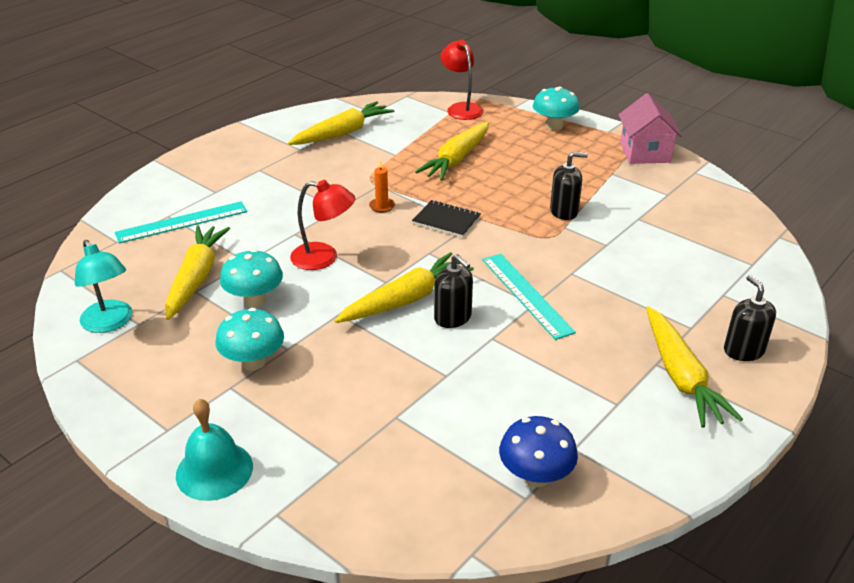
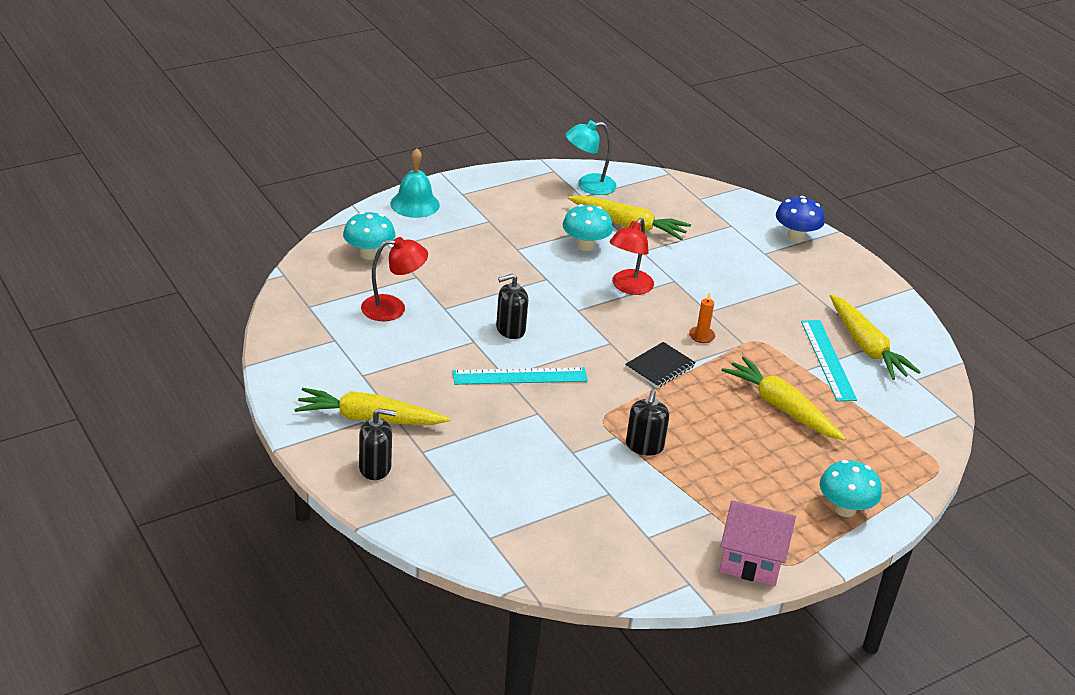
camera: 105 degrees right, 0 degrees up
turquoise ruler [115,201,247,243] -> turquoise ruler moved to [801,320,857,402]
turquoise mushroom [216,308,284,371] -> turquoise mushroom moved to [343,212,395,260]
yellow carrot [335,252,474,323] -> none
red lamp [440,40,484,120] -> red lamp moved to [361,237,428,321]
blue mushroom [499,416,578,487] -> blue mushroom moved to [776,196,825,242]

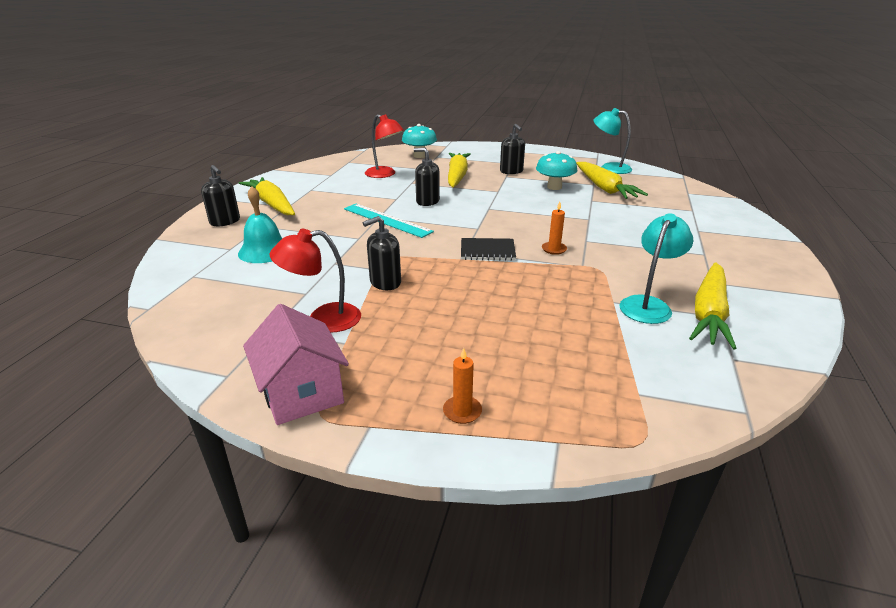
camera: 50 degrees right, 5 degrees down
turquoise bell [390,148,440,218] -> turquoise bell moved to [238,186,283,263]
red lamp [610,218,654,295] -> red lamp moved to [269,229,361,332]
yellow carrot [721,356,846,440] -> yellow carrot moved to [448,153,470,187]
blue mushroom [776,196,825,242] -> none
turquoise ruler [801,320,857,402] -> turquoise lamp [619,213,693,324]
turquoise mushroom [820,460,882,517] -> orange candle [443,348,482,424]
none -> black soap dispenser [500,124,525,174]

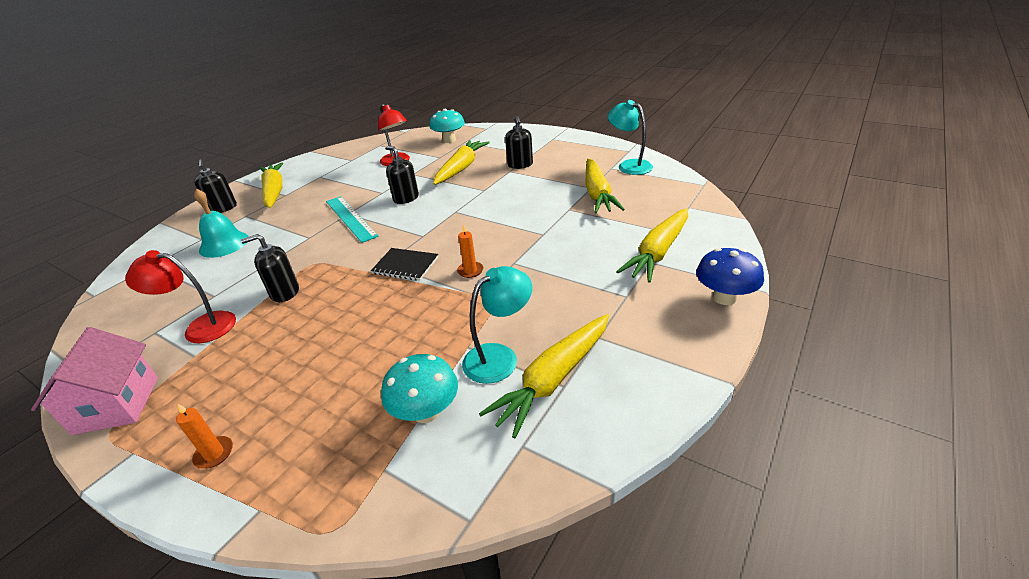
camera: 20 degrees right, 5 degrees up
turquoise mushroom [536,151,577,190] -> turquoise mushroom moved to [381,354,458,423]
none -> yellow carrot [616,208,688,283]
none -> blue mushroom [696,248,764,305]

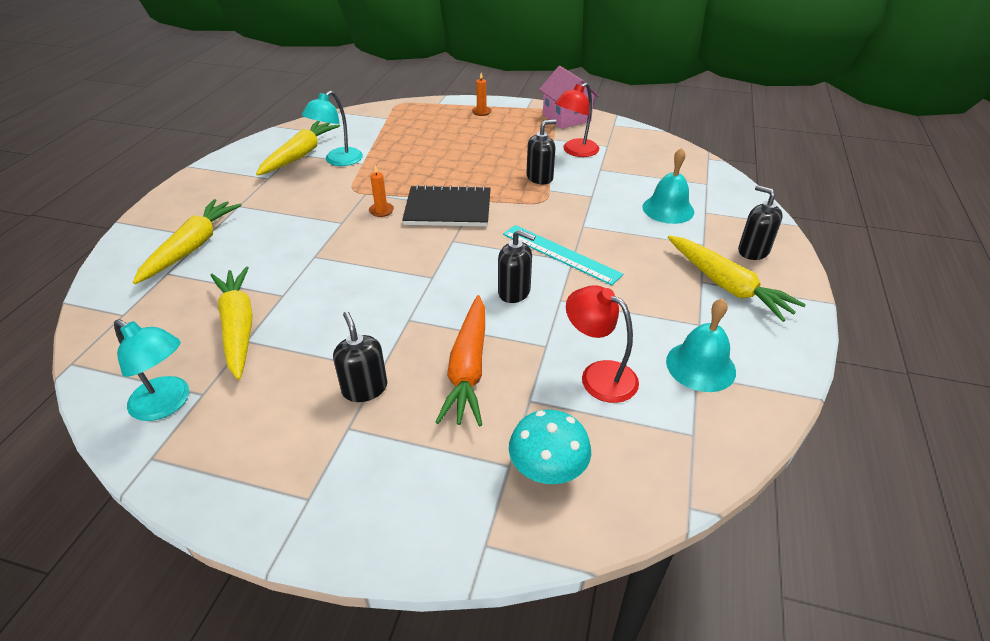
camera: 160 degrees right, 5 degrees up
red lamp [125,250,236,343] -> red lamp turned 150 degrees clockwise [555,83,599,157]
black notebook [371,248,438,281] -> black notebook [402,185,491,226], size x1.57
turquoise mushroom [381,354,458,423] -> none
yellow carrot [433,140,490,185] -> orange carrot [436,295,485,426]
blue mushroom [696,248,764,305] -> none
none -> turquoise bell [666,298,736,392]

